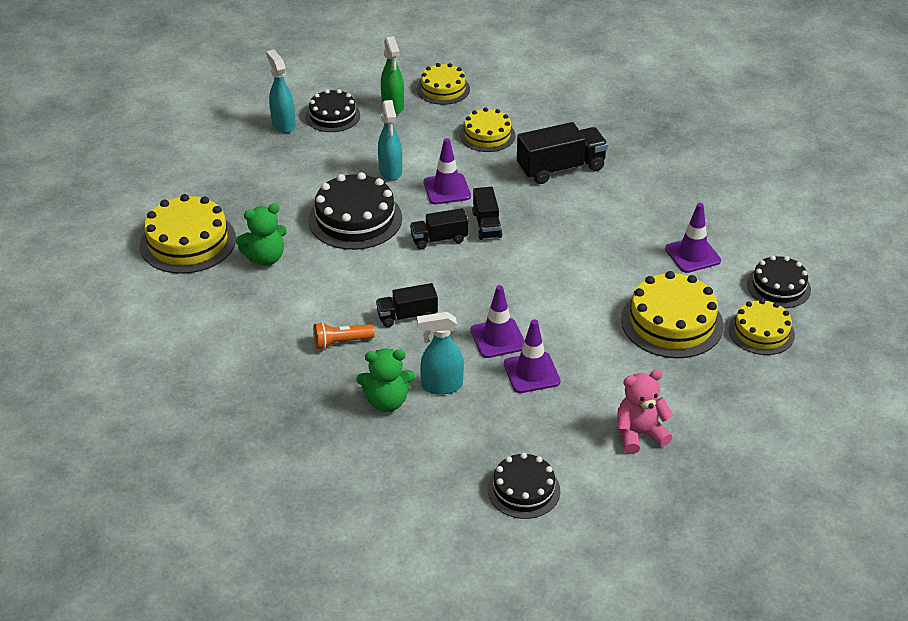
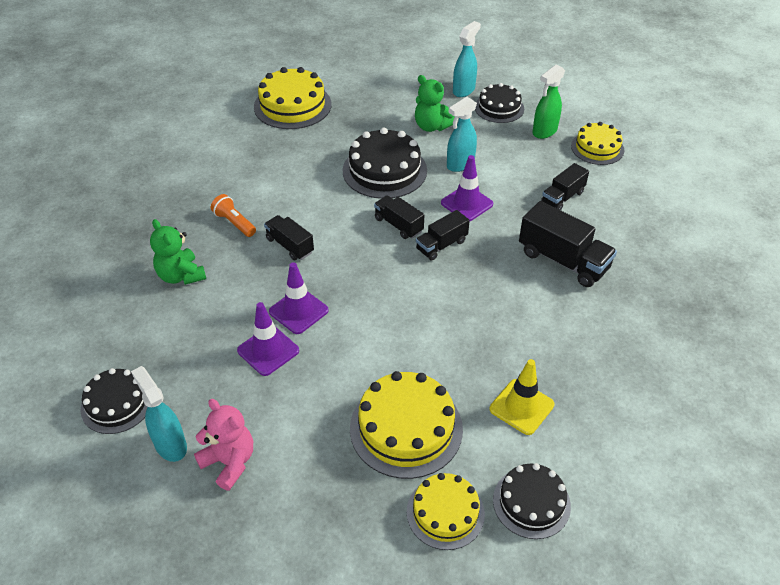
camera: 60 degrees right, 5 degrees up
green teddy bear [236,204,287,266] -> green teddy bear moved to [415,75,454,132]
turquoise spray bottle [417,312,464,395] -> turquoise spray bottle moved to [131,366,187,462]
yellow cake [460,107,515,152] -> black truck [541,163,589,210]
purple traffic cone [665,203,721,273] -> yellow traffic cone [490,359,555,435]

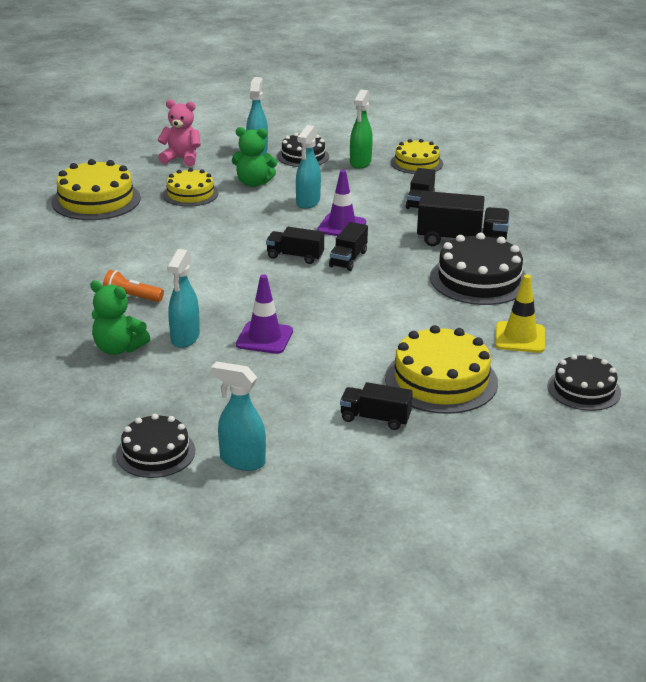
camera: 30 degrees left, 15 degrees down
pink teddy bear [194,399,253,491] -> pink teddy bear moved to [157,99,201,166]
purple traffic cone [237,302,299,376] -> none
black truck [264,215,314,260] -> black truck moved to [340,382,413,430]
black cake [342,128,427,199] -> black cake moved to [430,233,526,305]
yellow cake [407,473,485,550] -> yellow cake moved to [163,168,218,207]
none -> turquoise spray bottle [167,249,200,348]

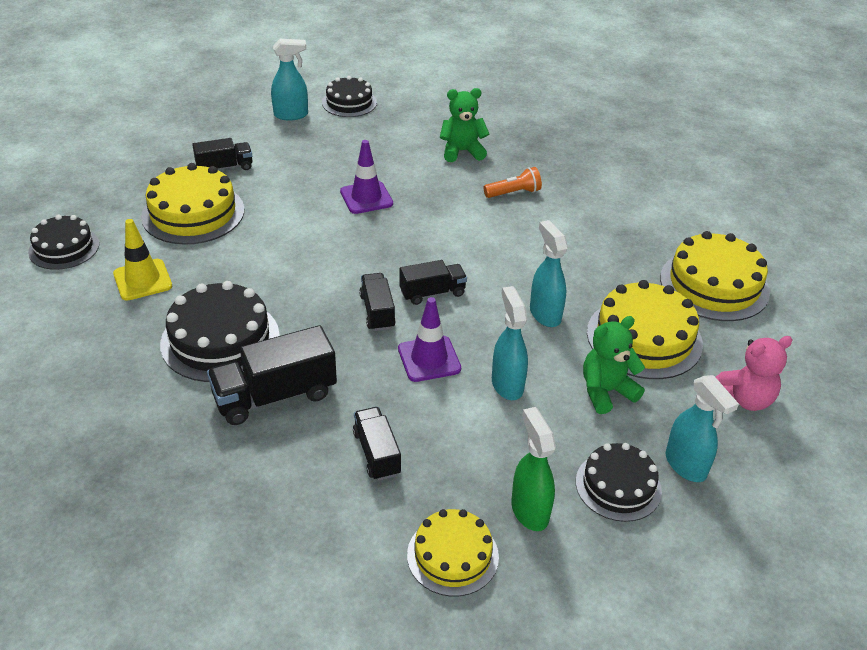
camera: 145 degrees right, 10 degrees up
yellow cake [163,168,218,207] -> yellow cake [587,280,703,379], size x1.57
turquoise spray bottle [167,249,200,348] -> turquoise spray bottle moved to [530,220,568,327]

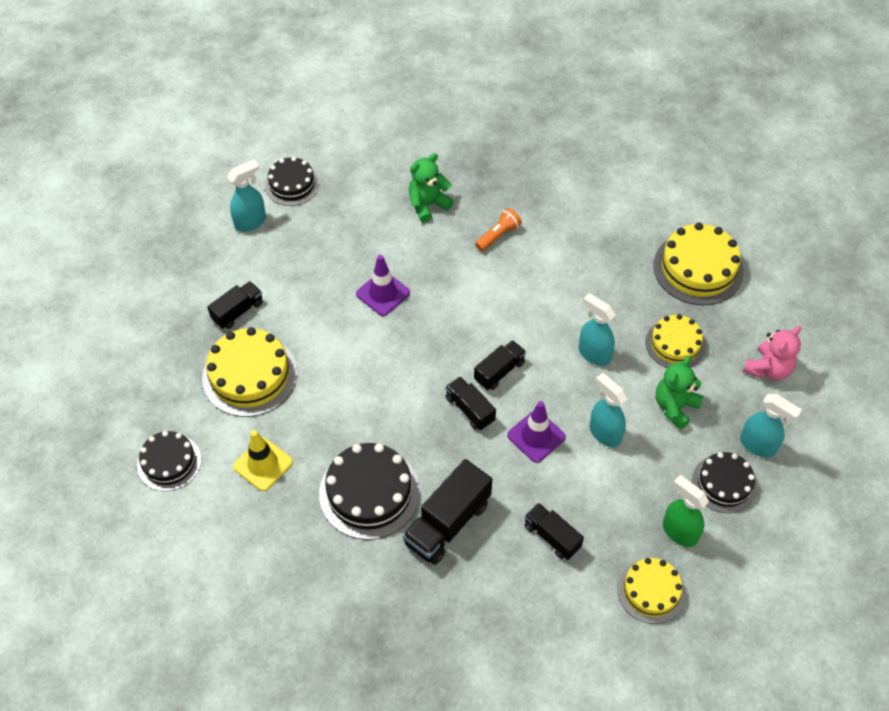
camera: 25 degrees left, 15 degrees up
yellow cake [587,280,703,379] -> yellow cake [645,314,705,368], size x0.64

